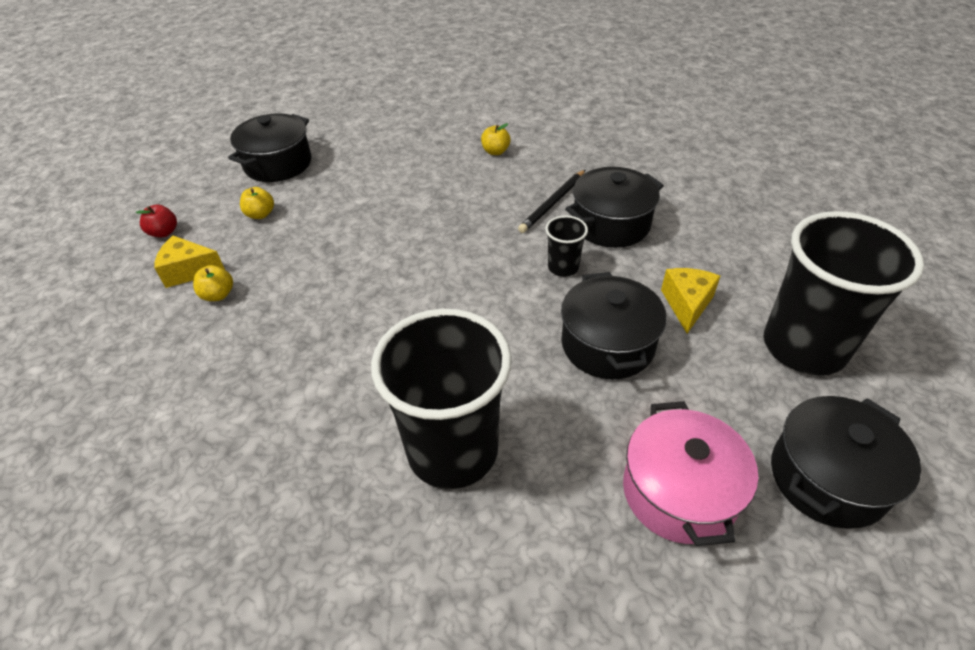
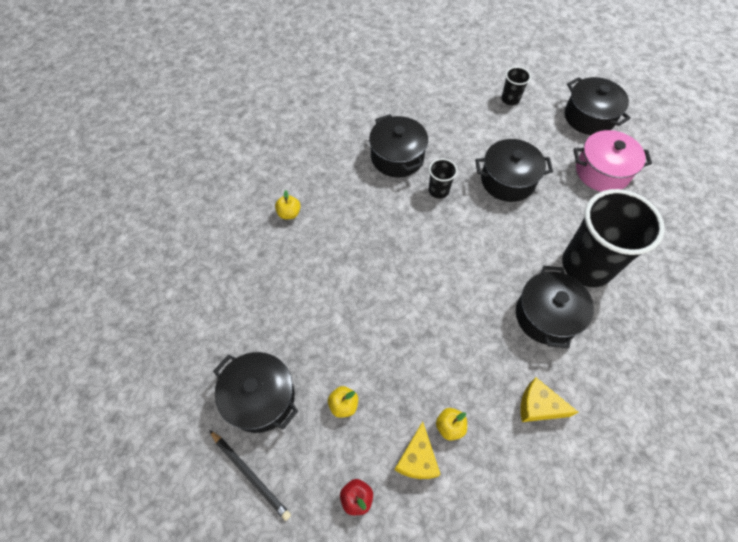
camera: 85 degrees left, 15 degrees up
black pencil [518,170,585,233] -> black pencil moved to [209,430,291,521]
yellow cheese [661,268,720,334] -> yellow cheese moved to [521,378,578,422]
black cup [764,211,924,375] -> black cup [501,67,531,105], size x0.44
none -> black pot [516,266,594,348]

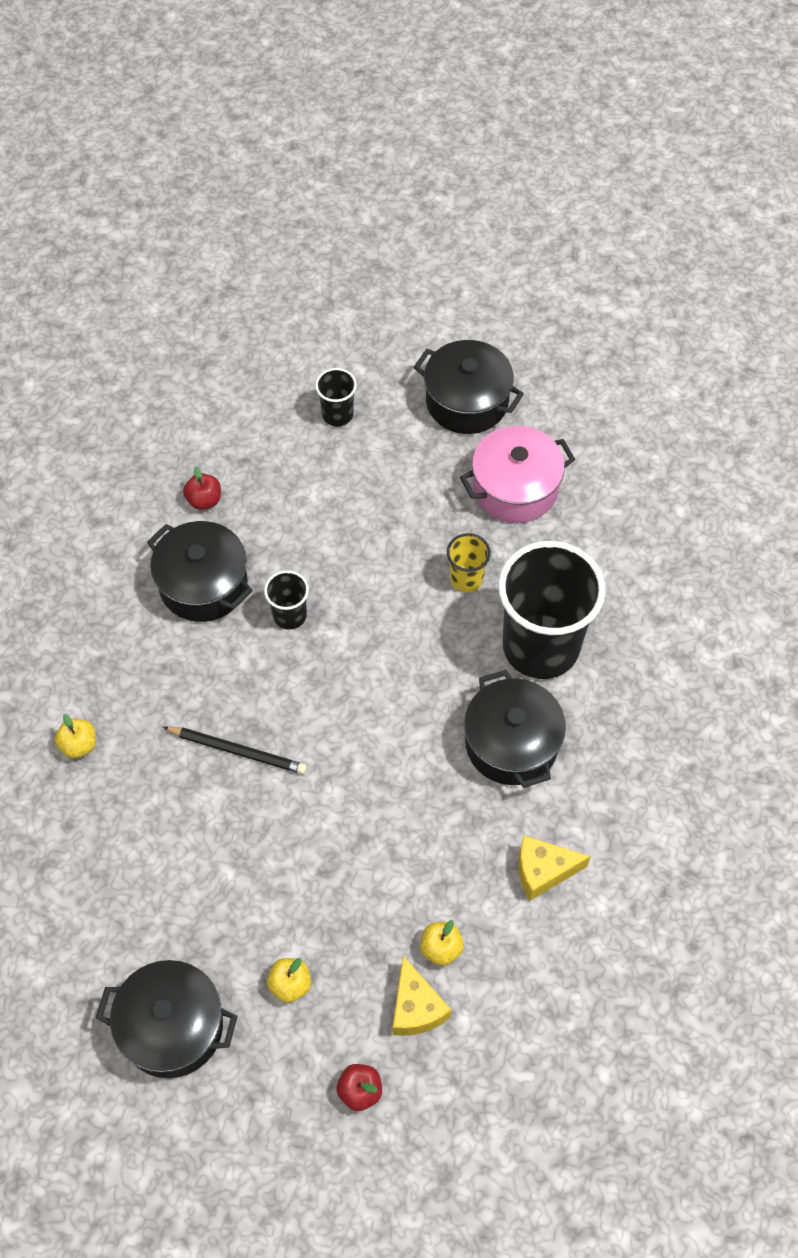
camera: 25 degrees left, 0 degrees up
black pencil [209,430,291,521] -> black pencil moved to [163,727,307,774]
black pot [475,139,553,202] -> none
none -> red apple [183,467,221,510]
none -> yellow cup [447,533,491,592]

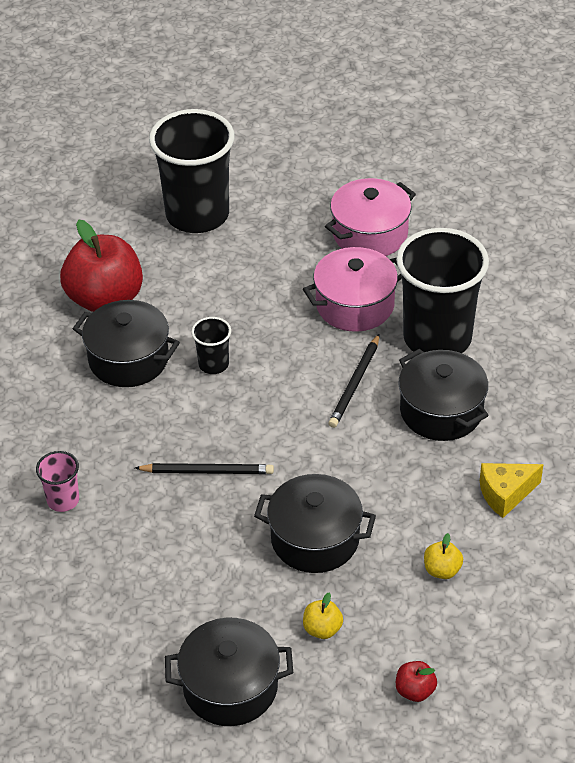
camera: 15 degrees left, 15 degrees down
yellow apple [55,714,96,759] -> pink cup [36,451,79,512]
red apple [183,467,221,510] -> red apple [60,220,143,312], size x2.38
black cup [315,368,357,426] -> black cup [149,109,234,233], size x2.27
yellow cheese [393,956,451,1036] -> none
black pot [414,340,524,434] -> black pot moved to [254,474,376,573]
yellow cup [447,533,491,592] -> pink pot [303,247,402,332]
none -> black pencil [328,334,380,428]

